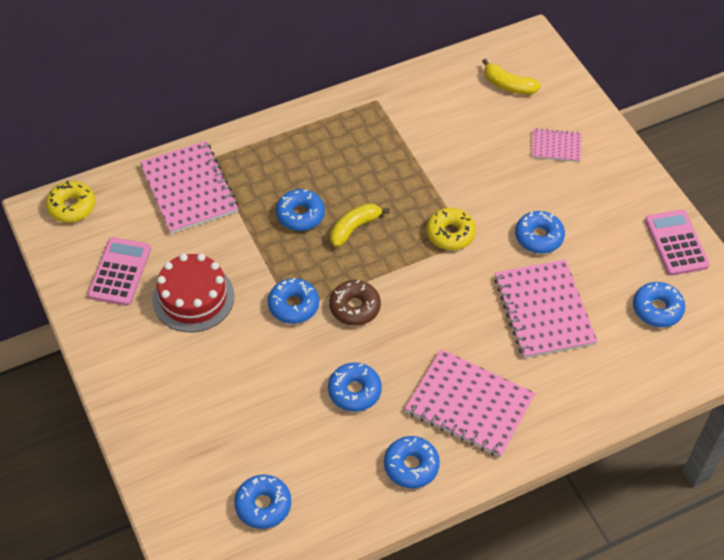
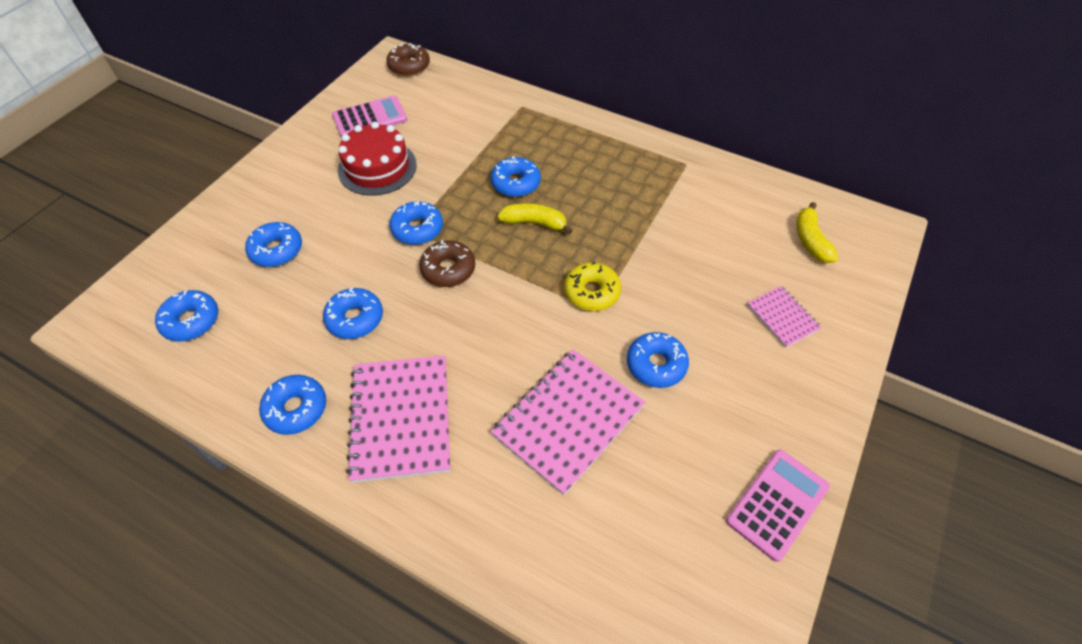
camera: 55 degrees right, 0 degrees up
yellow donut [46,180,95,223] -> brown donut [386,43,430,76]
pink notebook [140,141,238,234] -> none
blue donut [633,282,685,327] -> blue donut moved to [245,222,302,267]

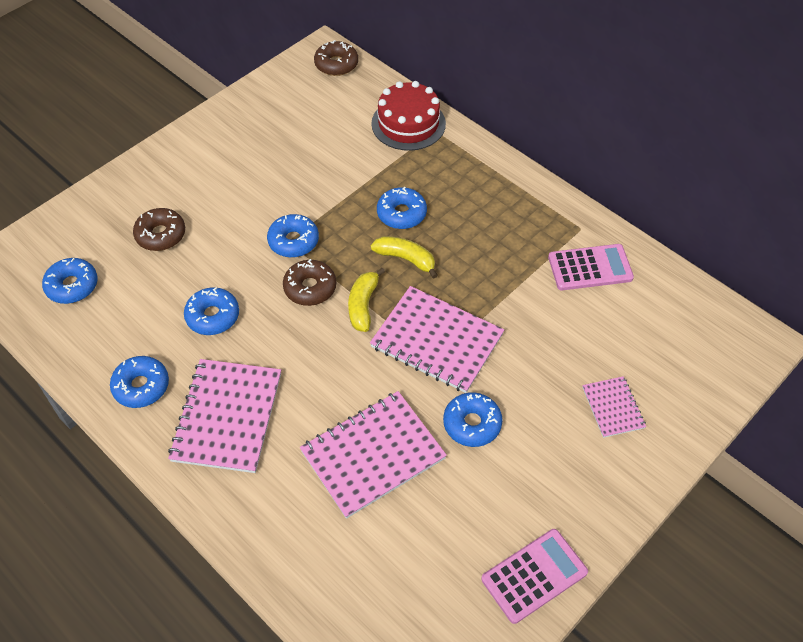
camera: 15 degrees right, 0 degrees up
blue donut [245,222,302,267] -> brown donut [133,208,185,251]
pink calculator [332,96,407,138] -> pink calculator moved to [548,244,634,290]
red cake [338,122,417,196] -> red cake moved to [371,81,446,151]
yellow donut [564,262,621,311] -> pink notebook [370,286,504,393]
yellow banana [796,202,839,263] -> yellow banana moved to [348,268,385,332]

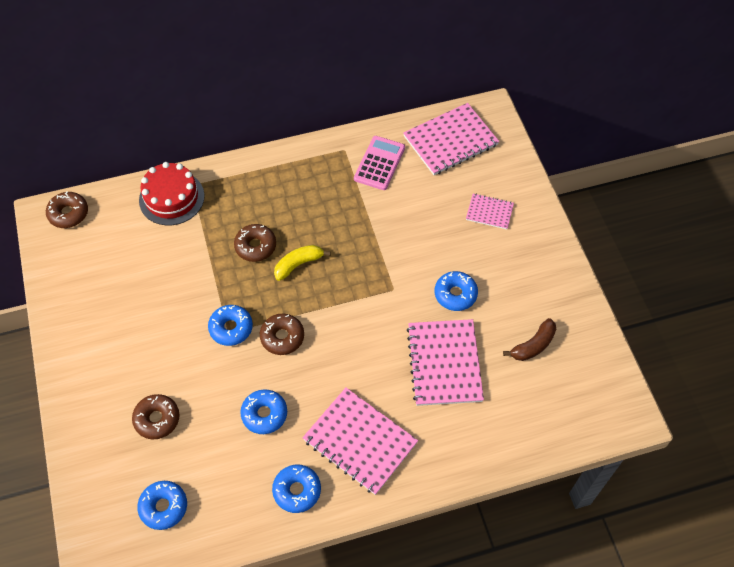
camera: 60 degrees left, 5 degrees up
yellow banana [348,268,385,332] -> none
pink notebook [370,286,504,393] -> pink notebook moved to [403,103,499,175]
blue donut [377,187,427,229] -> brown donut [234,224,276,262]
pink calculator [481,529,588,624] -> none
none -> brown banana [503,318,556,361]

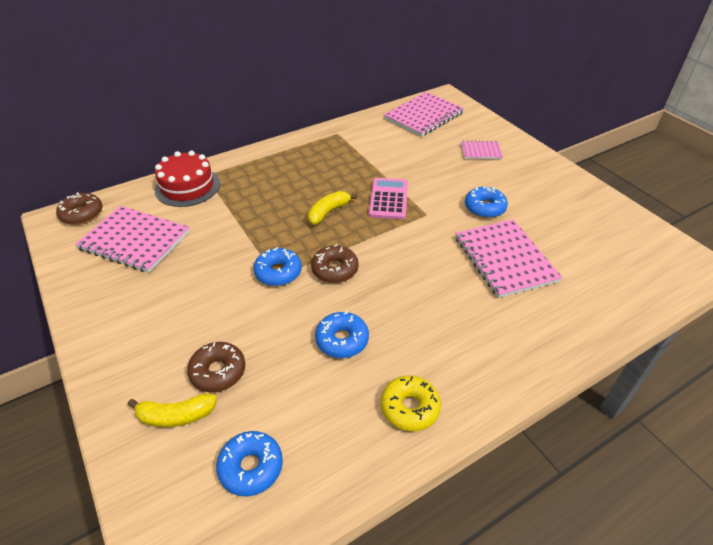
camera: 15 degrees left, 15 degrees down
brown donut [234,224,276,262] -> none
blue donut [272,465,321,513] -> yellow donut [381,375,441,431]
pink notebook [302,388,418,495] -> pink notebook moved to [75,206,190,273]
pink calculator [354,136,405,190] -> pink calculator moved to [369,178,408,220]
brown banana [503,318,556,361] -> none
none -> yellow banana [128,393,217,427]

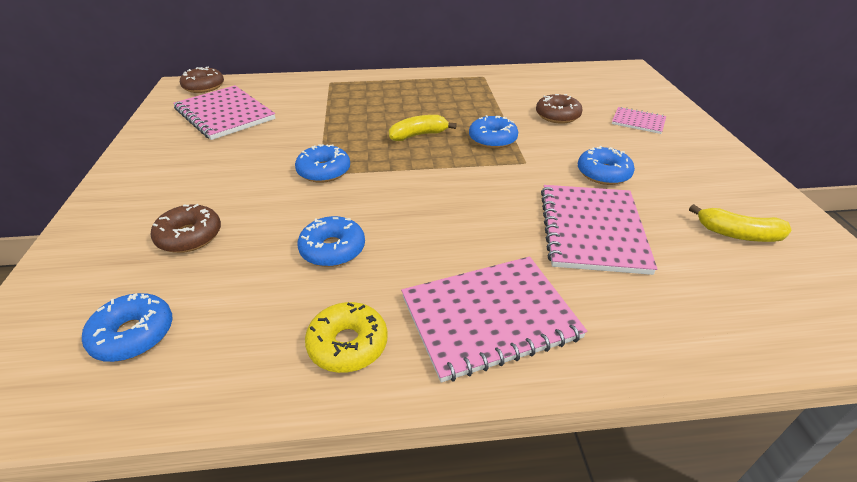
camera: 25 degrees right, 5 degrees down
yellow banana [128,393,217,427] -> yellow banana moved to [689,204,792,242]
red cake [155,151,220,207] -> none
brown donut [311,244,359,283] -> brown donut moved to [536,94,583,124]
pink calculator [369,178,408,220] -> blue donut [469,115,518,148]
pink notebook [384,92,464,137] -> pink notebook moved to [401,257,587,382]

